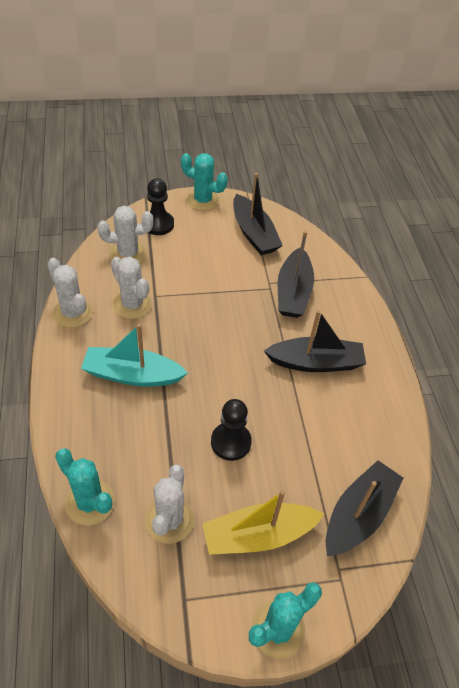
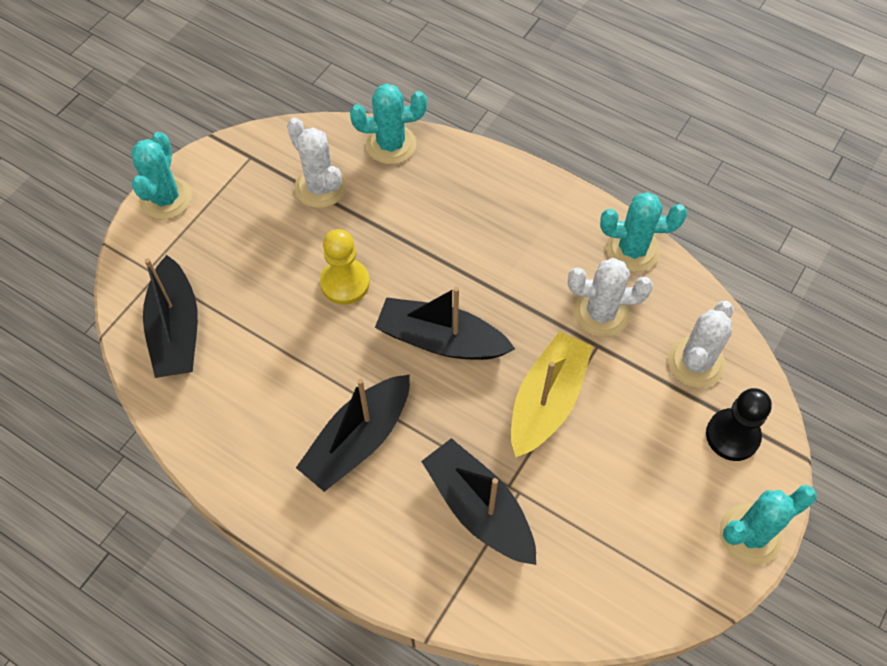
camera: 135 degrees right, 10 degrees up
white cactus [47,258,93,328] -> turquoise cactus [600,192,687,272]
turquoise boat [81,324,188,386] -> none
yellow boat [202,490,324,555] -> yellow boat moved to [511,331,593,457]
black pawn [211,399,252,461] -> yellow pawn [320,229,370,305]
black boat [233,173,283,255] -> black boat moved to [375,287,515,360]

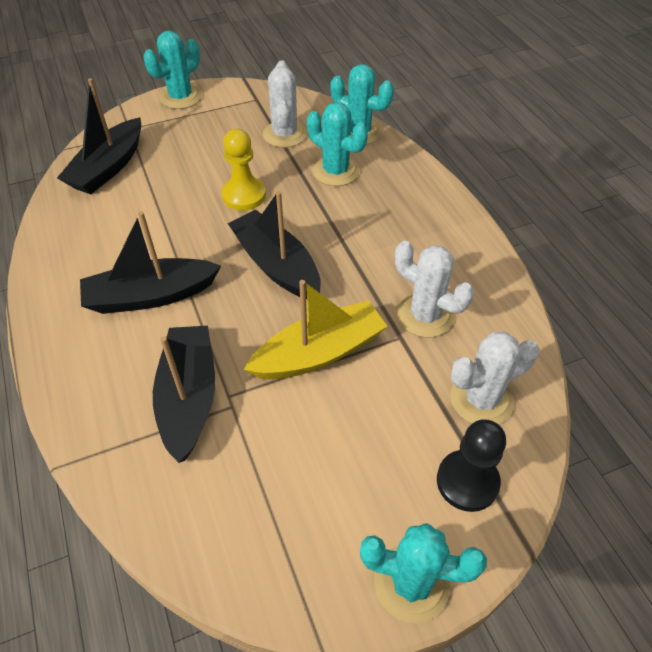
camera: 35 degrees right, 10 degrees down
turquoise cactus [600,192,687,272] -> turquoise cactus moved to [307,102,368,186]

